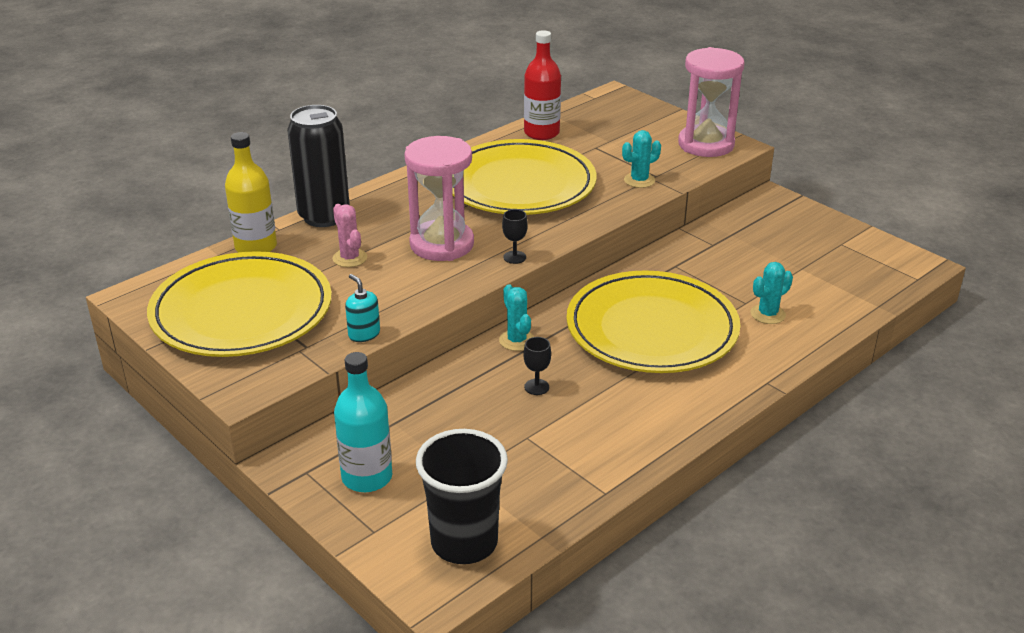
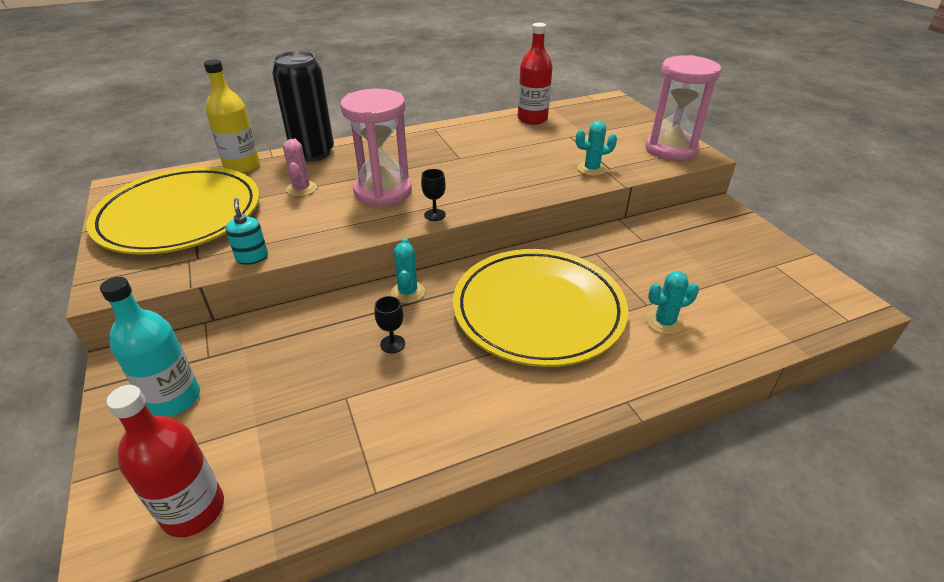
camera: 20 degrees right, 5 degrees up
black cup [416,429,508,564] -> red bottle [106,385,224,537]
yellow plate [452,139,596,215] -> none

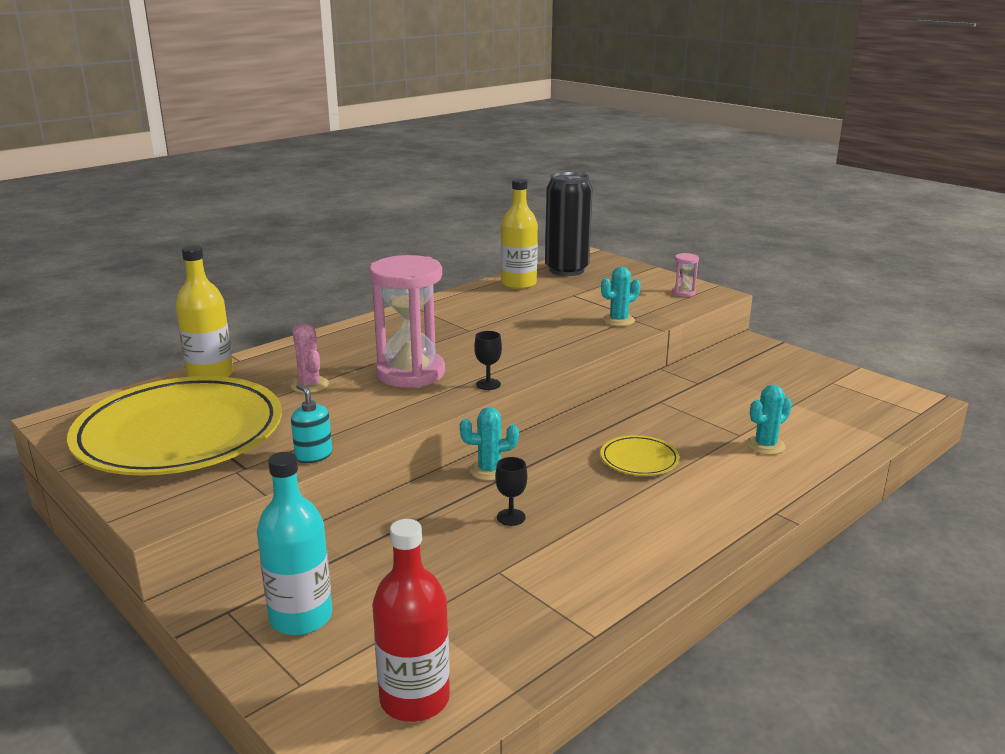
camera: 20 degrees left, 15 degrees down
black can [272,51,334,161] -> black can moved to [545,172,592,276]
turquoise cactus [391,238,425,303] -> turquoise cactus turned 75 degrees counterclockwise [460,407,519,481]
yellow plate [453,249,628,367] -> yellow plate [601,435,680,476], size x0.41
red bottle [518,23,553,125] -> yellow bottle [501,179,538,290]
pink hourglass [645,55,721,161] -> pink hourglass [672,253,699,297], size x0.41

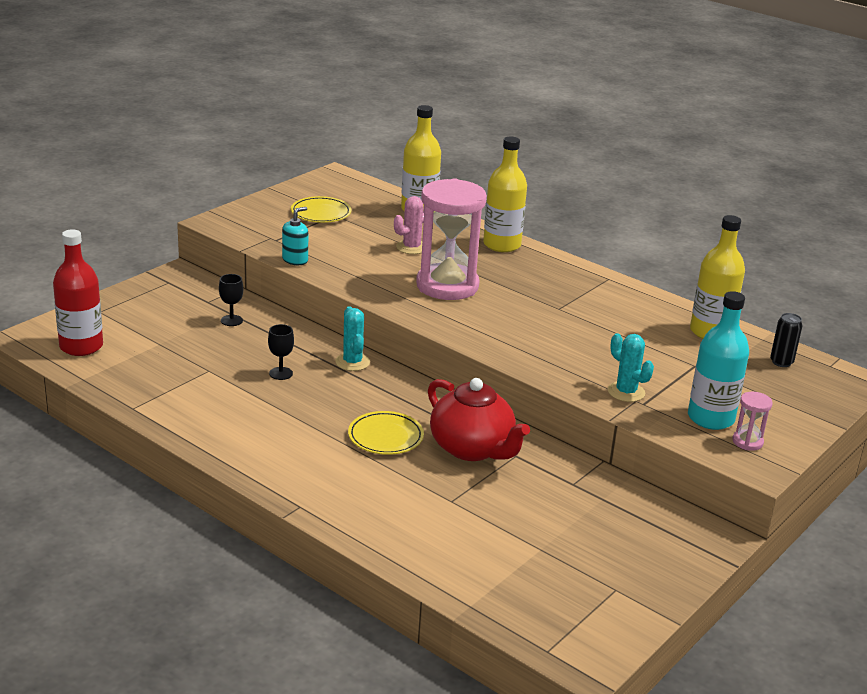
camera: 80 degrees right, 5 degrees up
yellow plate [67,376,282,476] -> yellow plate [291,196,351,223], size x0.41
turquoise bottle [257,452,332,635] -> turquoise bottle moved to [688,291,749,430]
black goblet [474,331,502,390] -> black goblet moved to [219,274,243,326]
black can [545,172,592,276] -> black can [770,313,803,367], size x0.42
turquoise cactus [746,385,792,455] -> none
none -> red teapot [428,378,530,461]
none -> yellow bottle [483,136,527,252]

